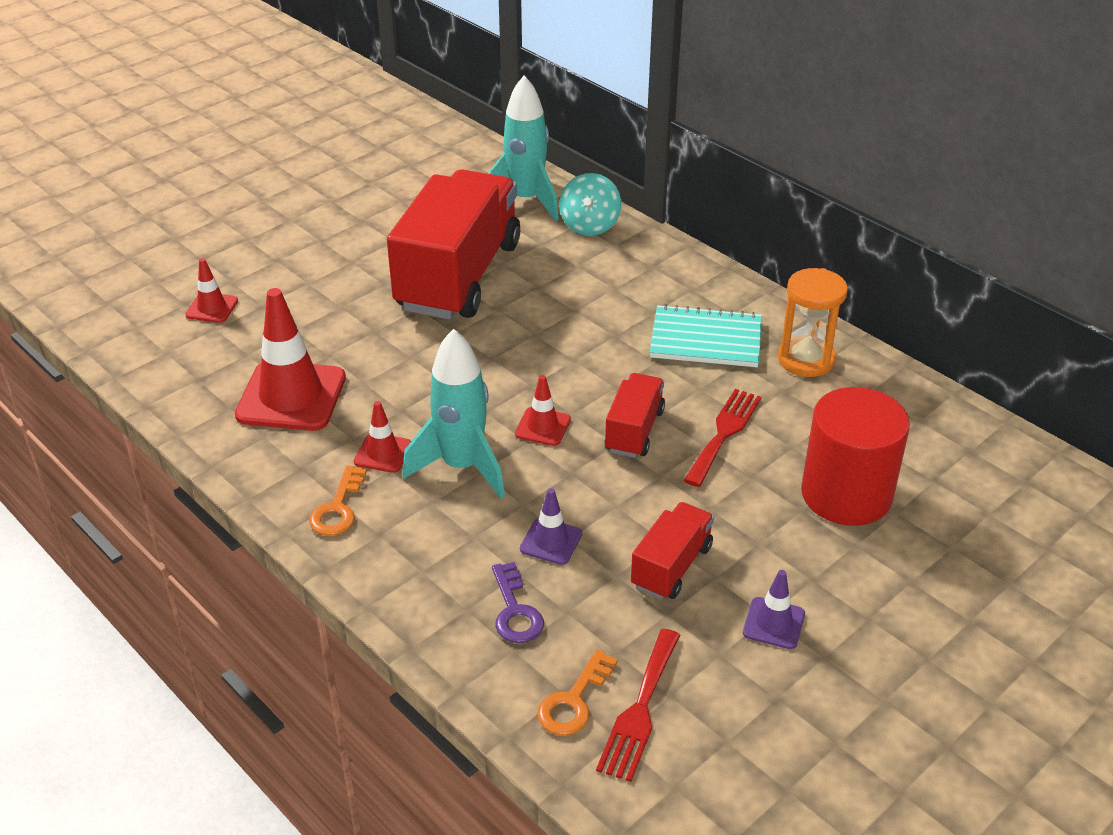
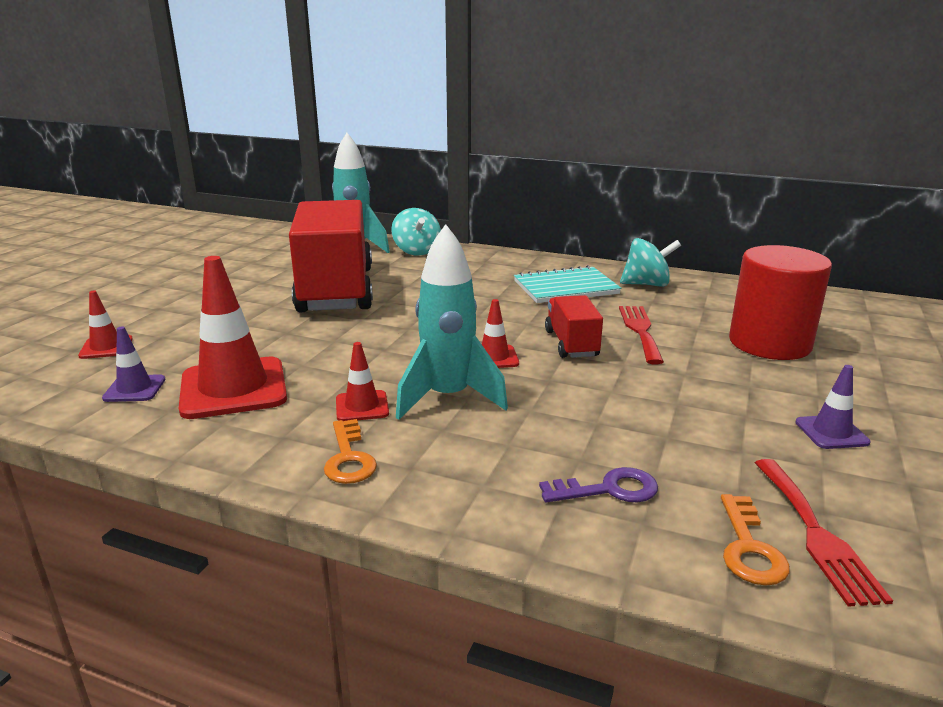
camera: 25 degrees left, 15 degrees down
purple key [492,562,544,643] -> purple key turned 60 degrees counterclockwise [539,467,658,503]
purple traffic cone [520,488,582,565] -> purple traffic cone moved to [102,327,165,402]
red truck [631,502,714,600] -> none
orange hourglass [778,268,848,377] -> turquoise spinning top [620,238,681,287]

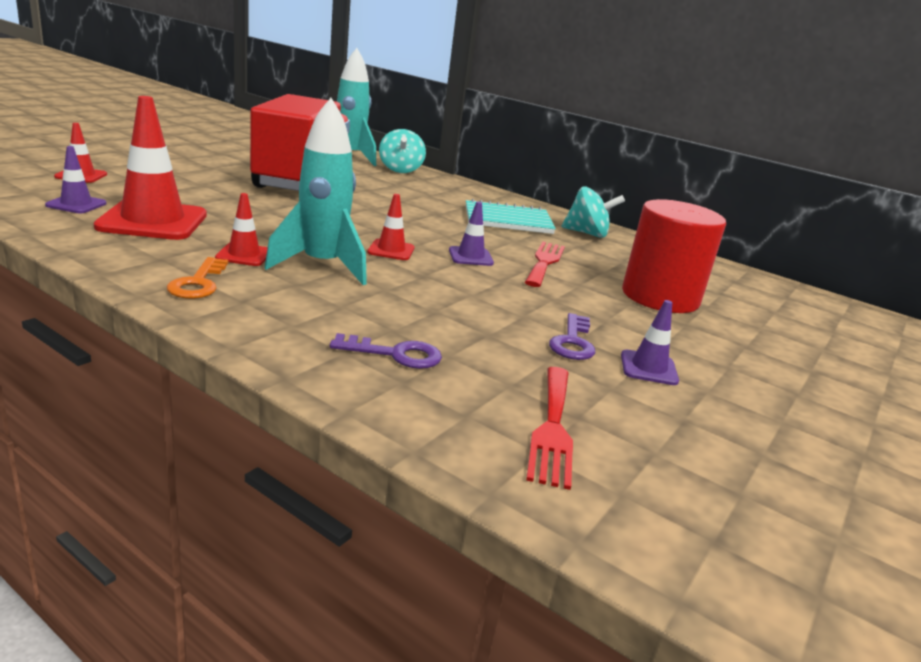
camera: 10 degrees right, 0 degrees up
red truck [545,295,603,358] -> purple traffic cone [449,202,494,266]
orange key [721,494,790,586] -> none
none -> purple key [549,313,595,360]

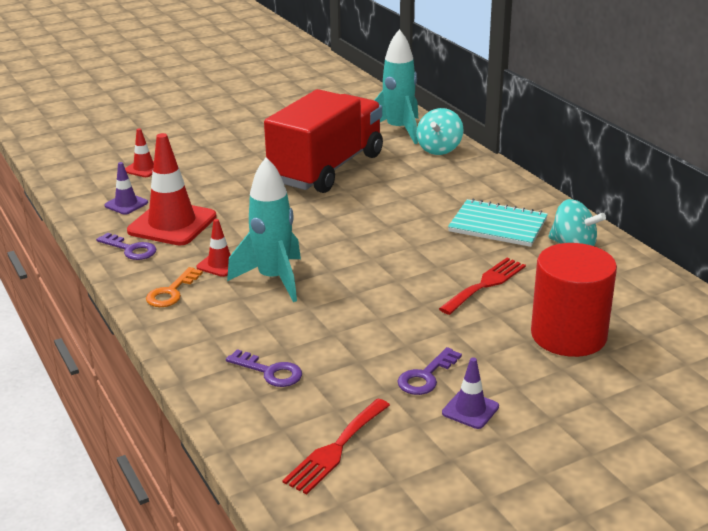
camera: 30 degrees right, 5 degrees up
red traffic cone [367,194,415,260] -> none
purple traffic cone [449,202,494,266] -> none
none -> purple key [96,233,157,260]

